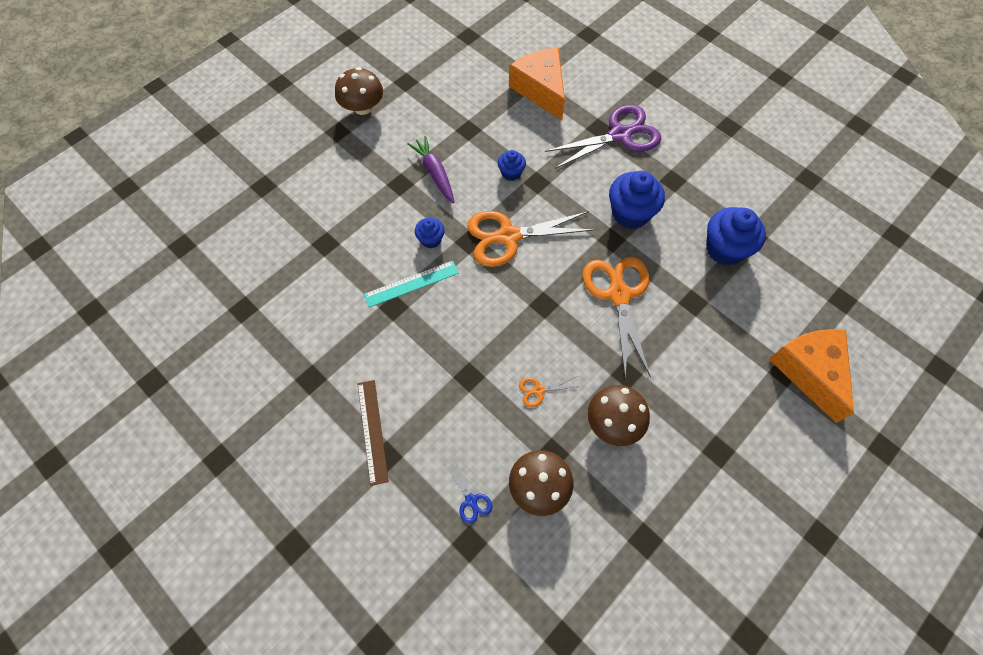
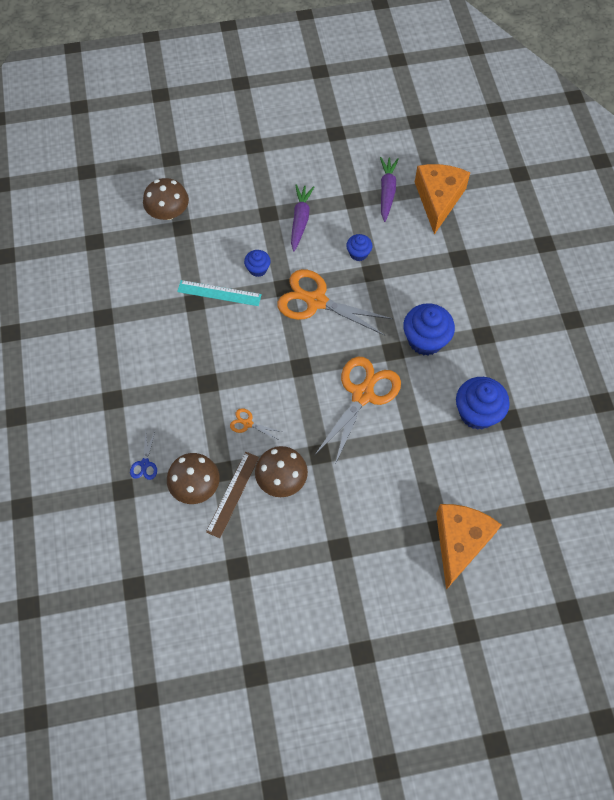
camera: 35 degrees right, 0 degrees up
brown mushroom [335,67,383,115] -> brown mushroom moved to [143,178,189,220]
brown ruler [357,380,389,486] -> brown ruler moved to [206,452,259,538]
purple scissors [545,105,661,169] -> none
none -> purple carrot [380,157,399,222]

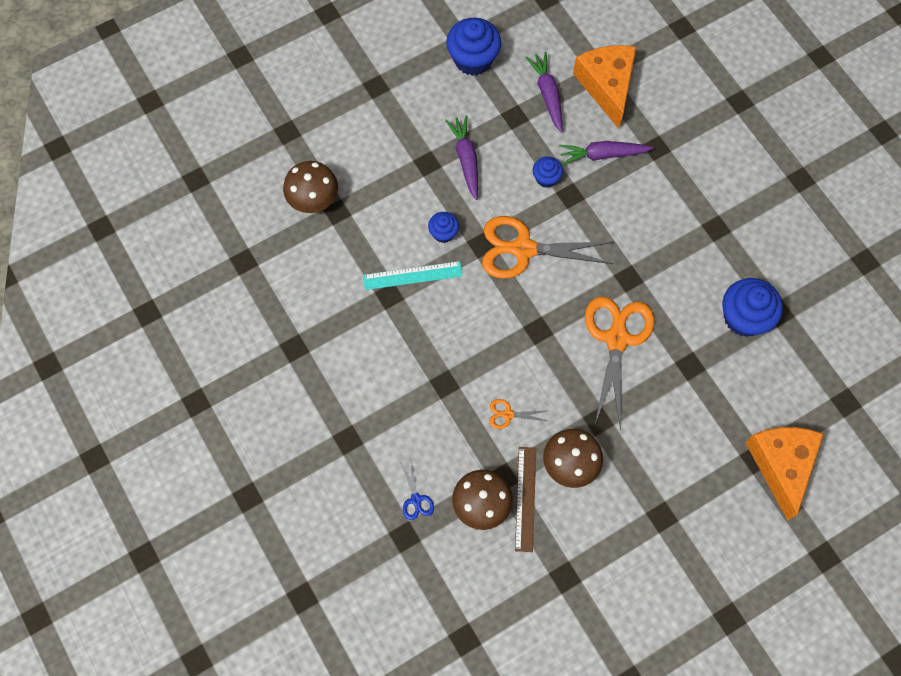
camera: 20 degrees left, 5 degrees up
blue cupcake [403,303,455,355] -> blue cupcake moved to [446,18,501,75]
none -> purple carrot [559,141,653,165]

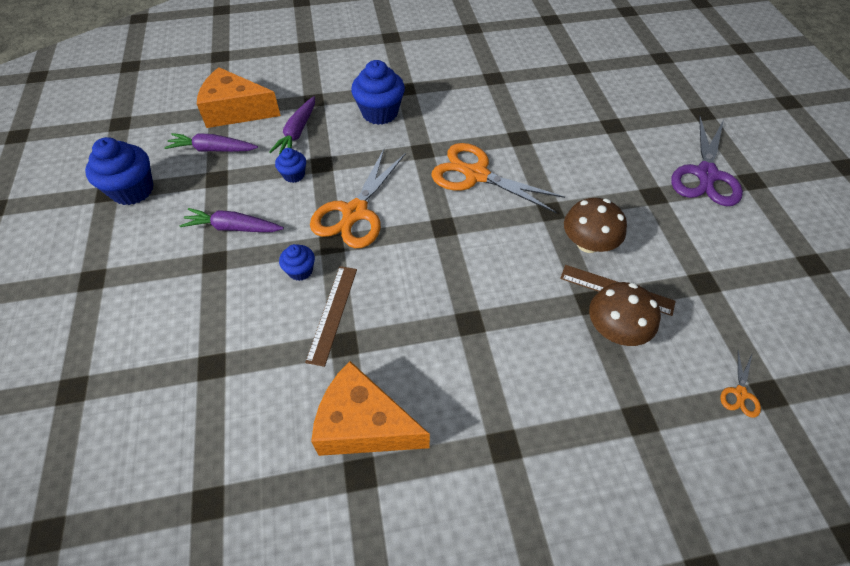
camera: 70 degrees left, 15 degrees down
brown mushroom [283,161,338,213] -> none
turquoise ruler [363,261,463,290] -> brown ruler [305,266,357,367]
blue scissors [401,460,434,520] -> none
orange scissors [489,399,547,429] -> orange scissors moved to [720,351,761,418]
blue cupcake [723,278,783,337] -> blue cupcake moved to [351,60,405,125]
orange cheese [745,427,824,521] -> orange cheese moved to [311,361,430,456]
none -> purple scissors [671,116,743,206]

